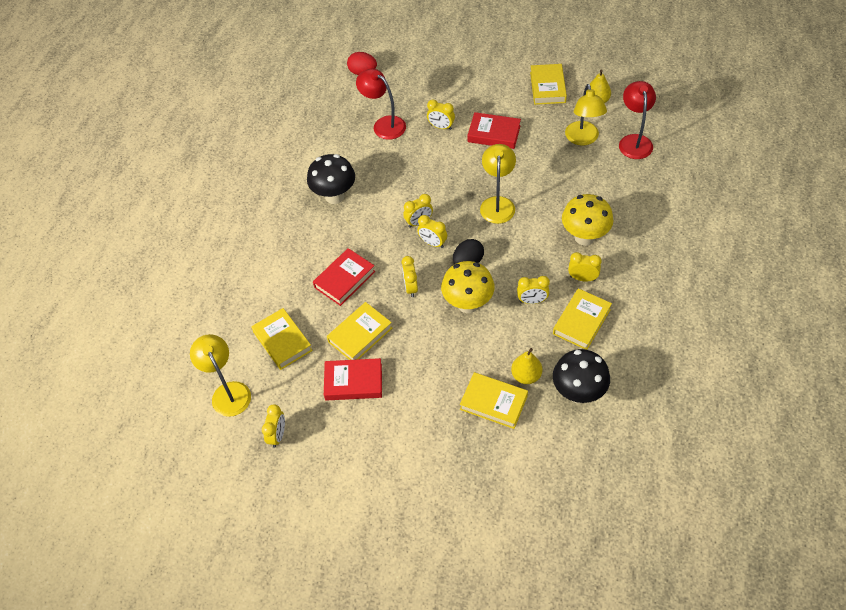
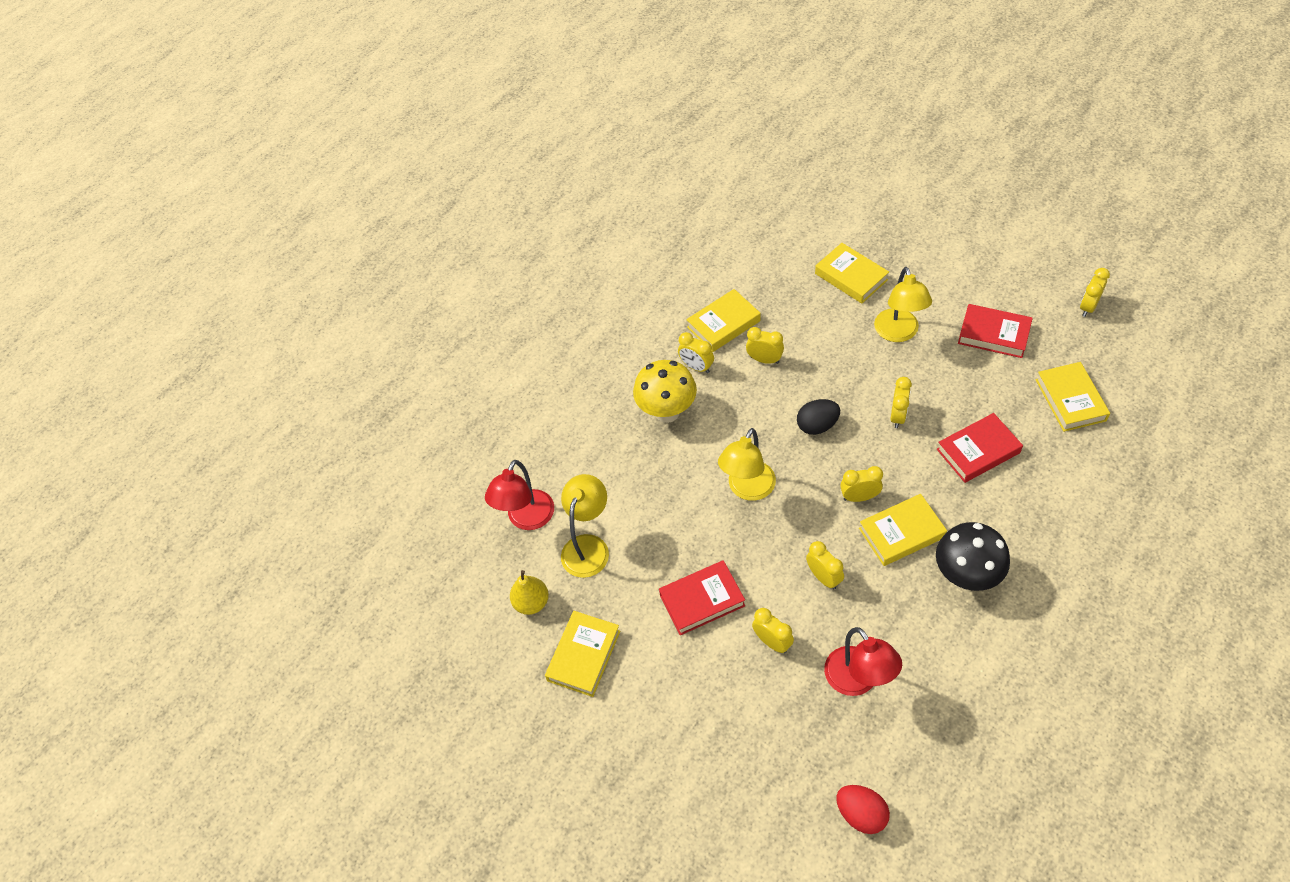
camera: 155 degrees left, 0 degrees up
yellow lamp [190,334,251,417] -> yellow lamp moved to [874,267,932,342]
yellow book [327,302,392,360] -> yellow book moved to [859,494,947,566]
yellow clock [417,215,447,248] -> yellow clock moved to [806,541,844,590]
yellow mushroom [441,261,495,313] -> none
red book [468,112,521,149] -> red book turned 60 degrees counterclockwise [659,560,745,635]
yellow pear [511,348,543,384] -> none
black mushroom [553,349,610,403] -> none

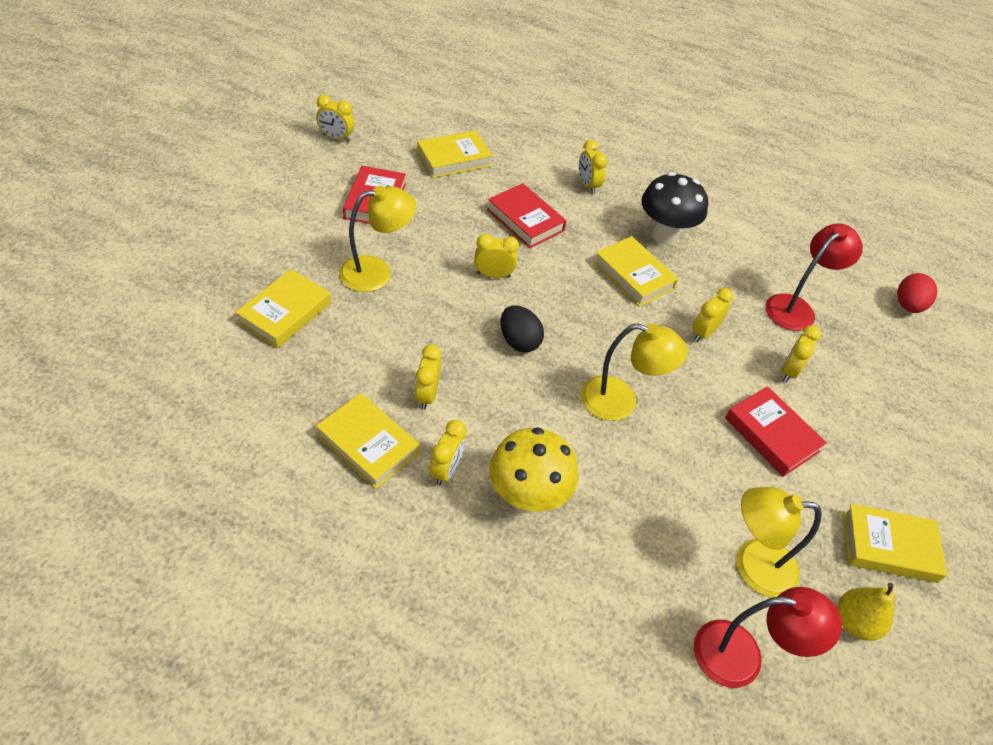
camera: 115 degrees left, 5 degrees down
yellow clock [840,466,883,502] -> yellow clock moved to [579,140,607,194]

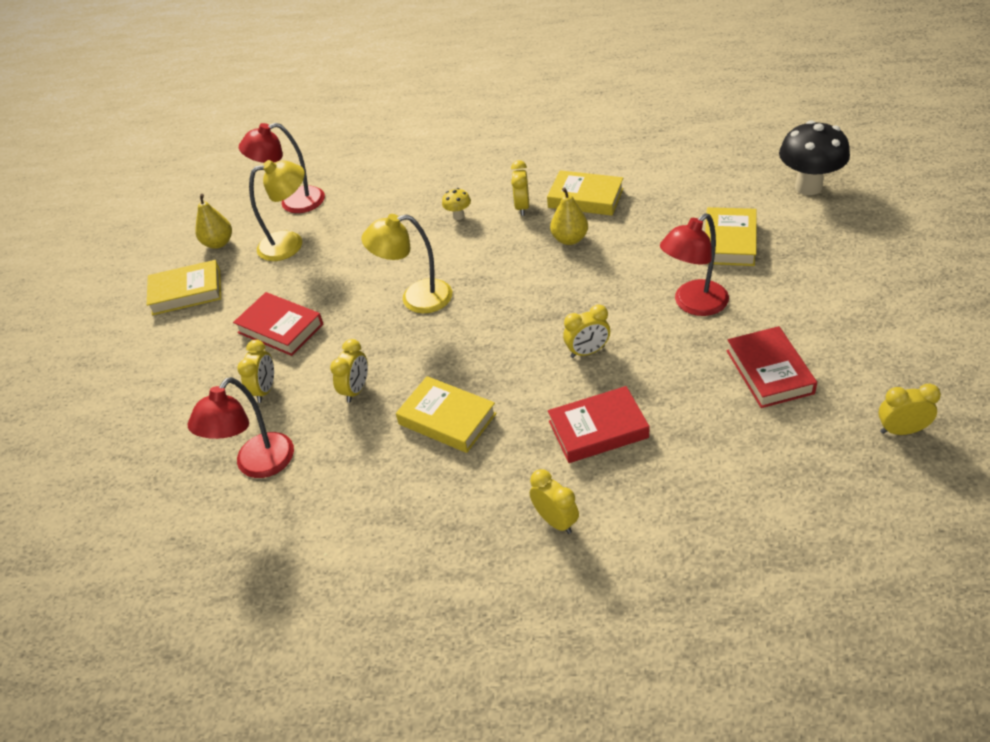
camera: 170 degrees right, 5 degrees down
yellow lamp [339,186,416,292] -> red lamp [660,213,729,316]
yellow clock [415,344,442,410] -> yellow pear [550,187,588,245]
yellow book [417,130,493,178] -> none
red book [487,183,567,248] -> red book turned 45 degrees counterclockwise [548,386,650,463]
yellow mushroom [489,427,578,514] -> yellow mushroom [442,188,471,220], size x0.45
black egg [501,305,544,353] -> none
black mushroom [641,172,708,244] -> black mushroom moved to [779,120,850,195]
red egg [897,273,937,313] -> none

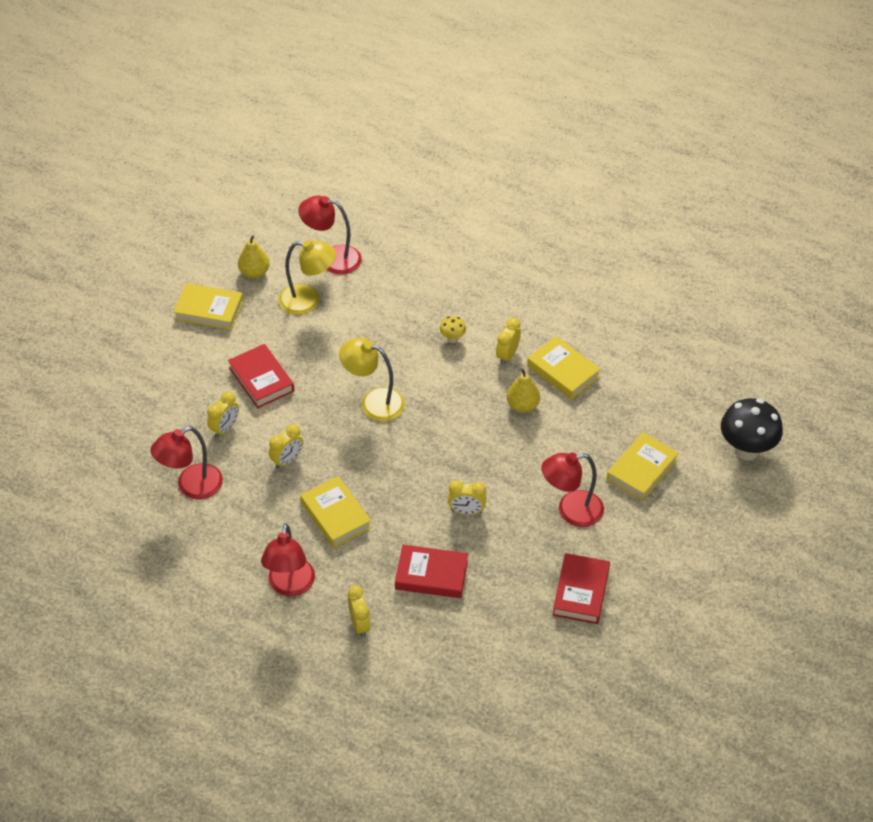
camera: 20 degrees right, 5 degrees up
yellow clock [878,384,941,435] -> none
none -> red lamp [261,523,315,596]

